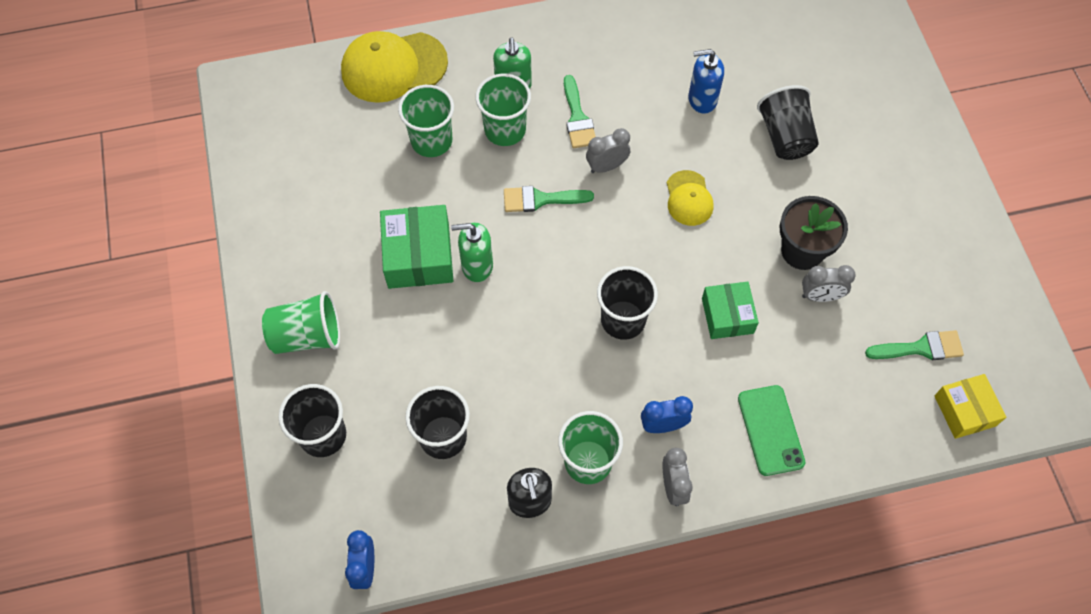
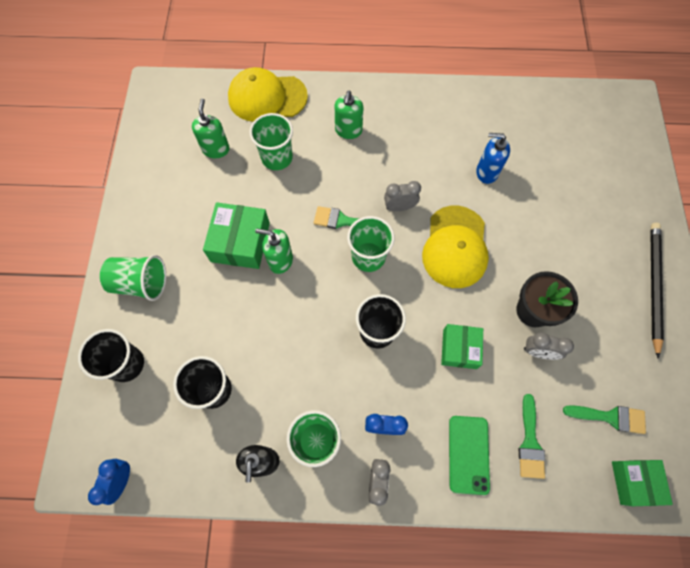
camera: 15 degrees right, 5 degrees up
green cup [475,74,531,146] -> green cup moved to [347,216,395,272]
green brush [564,75,596,148] -> green brush moved to [519,394,545,479]
yellow cap [667,170,714,226] -> yellow cap [422,206,489,288], size x1.81
black cup [757,85,819,160] -> none
yellow box [934,374,1006,439] -> green box [612,460,673,506]
none -> green soap dispenser [192,99,230,158]
none -> black pencil [650,223,664,359]

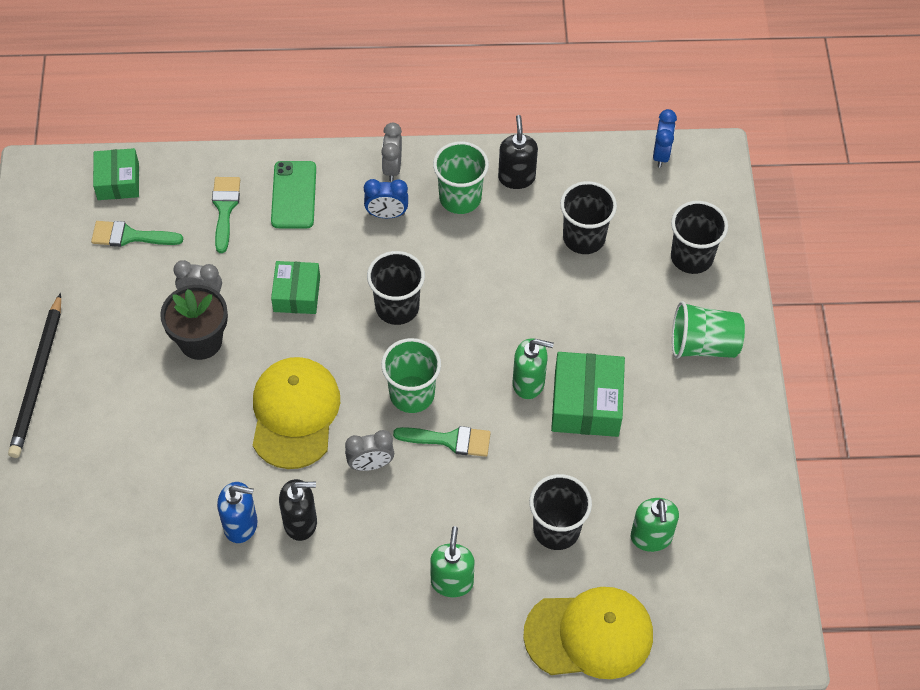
camera: 175 degrees right, 10 degrees down
green cup [249,113,293,170] -> black cup [529,474,592,550]
none -> black soap dispenser [279,479,317,541]

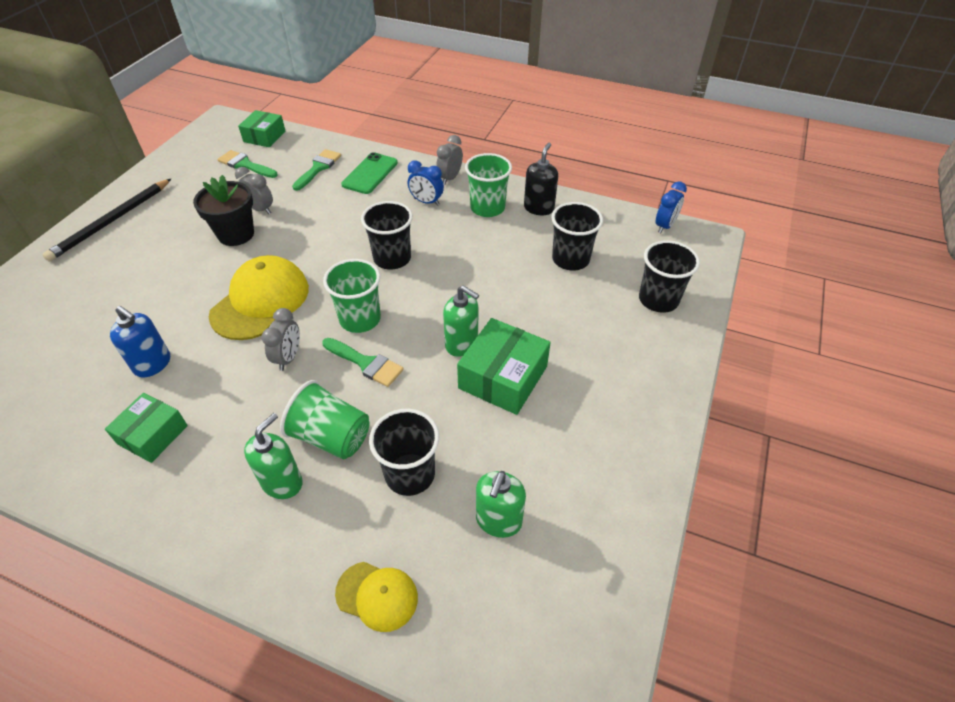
camera: 25 degrees right, 10 degrees down
green box [271,261,320,314] -> green box moved to [105,393,188,463]
black soap dispenser [279,479,317,541] -> none
grey clock [345,430,394,471] -> grey clock turned 90 degrees counterclockwise [262,308,300,371]
yellow cap [523,587,653,679] -> yellow cap [335,562,418,632], size x0.55
green cup [672,301,745,359] -> green cup moved to [280,380,370,459]

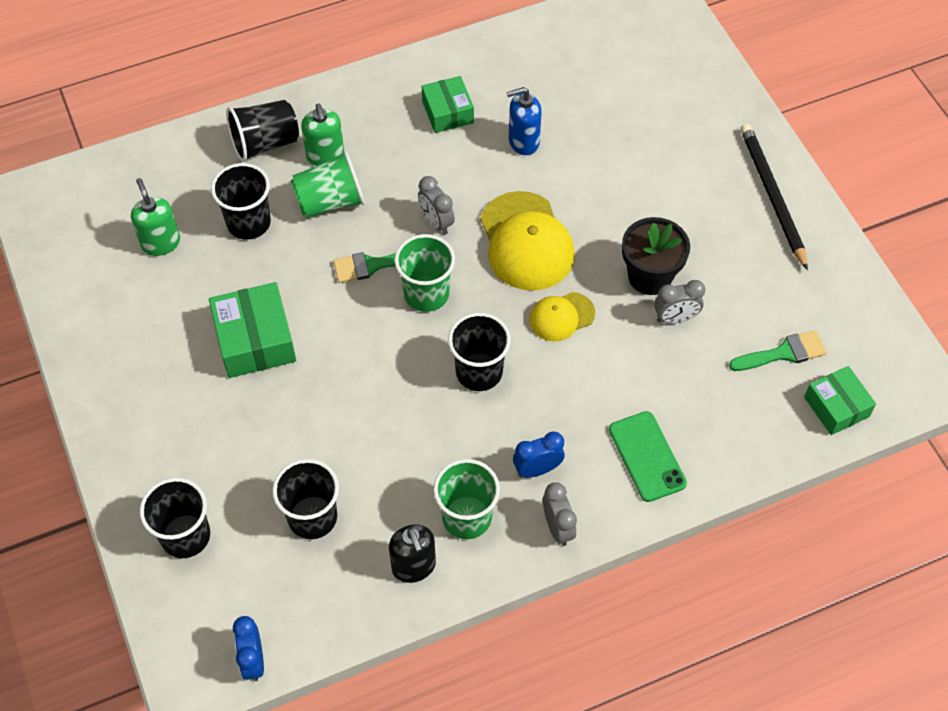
camera: 135 degrees right, 10 degrees up
green brush [292,149,341,191] -> none
yellow cap [335,562,418,632] -> yellow cap moved to [529,292,595,341]
green soap dispenser [443,285,479,357] -> none
none -> black cup [226,100,299,162]

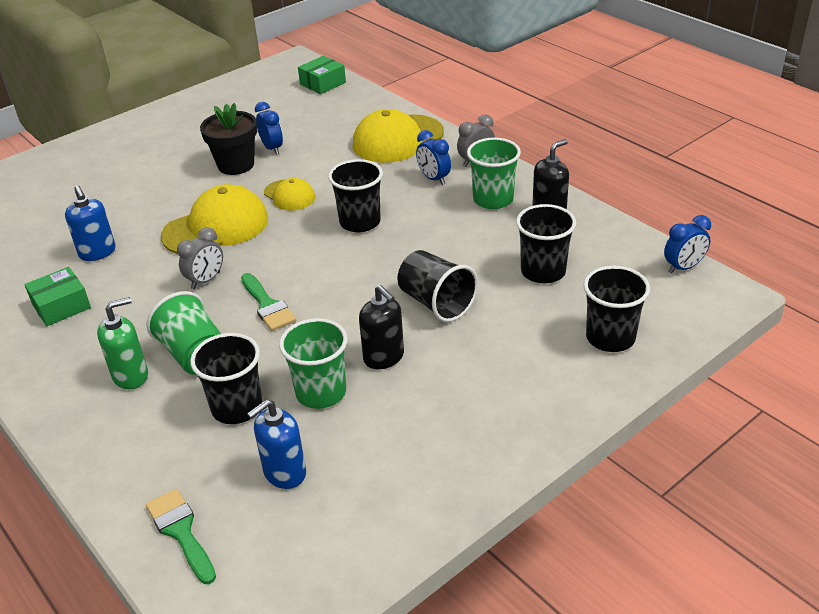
camera: 105 degrees left, 20 degrees down
green soap dispenser [131,178,180,256] -> blue soap dispenser [247,399,306,489]
green box [209,282,296,378] -> black soap dispenser [359,285,404,369]
black cup [226,100,299,162] -> black cup moved to [397,250,478,322]
green cup [394,234,455,312] -> green cup moved to [279,318,348,409]
green phone [609,411,687,502] -> yellow cap [353,109,444,163]
grey clock [654,280,705,323] -> blue clock [255,102,283,155]
green brush [729,330,827,371] -> green brush moved to [146,489,216,584]
black pencil [740,124,808,271] -> none

